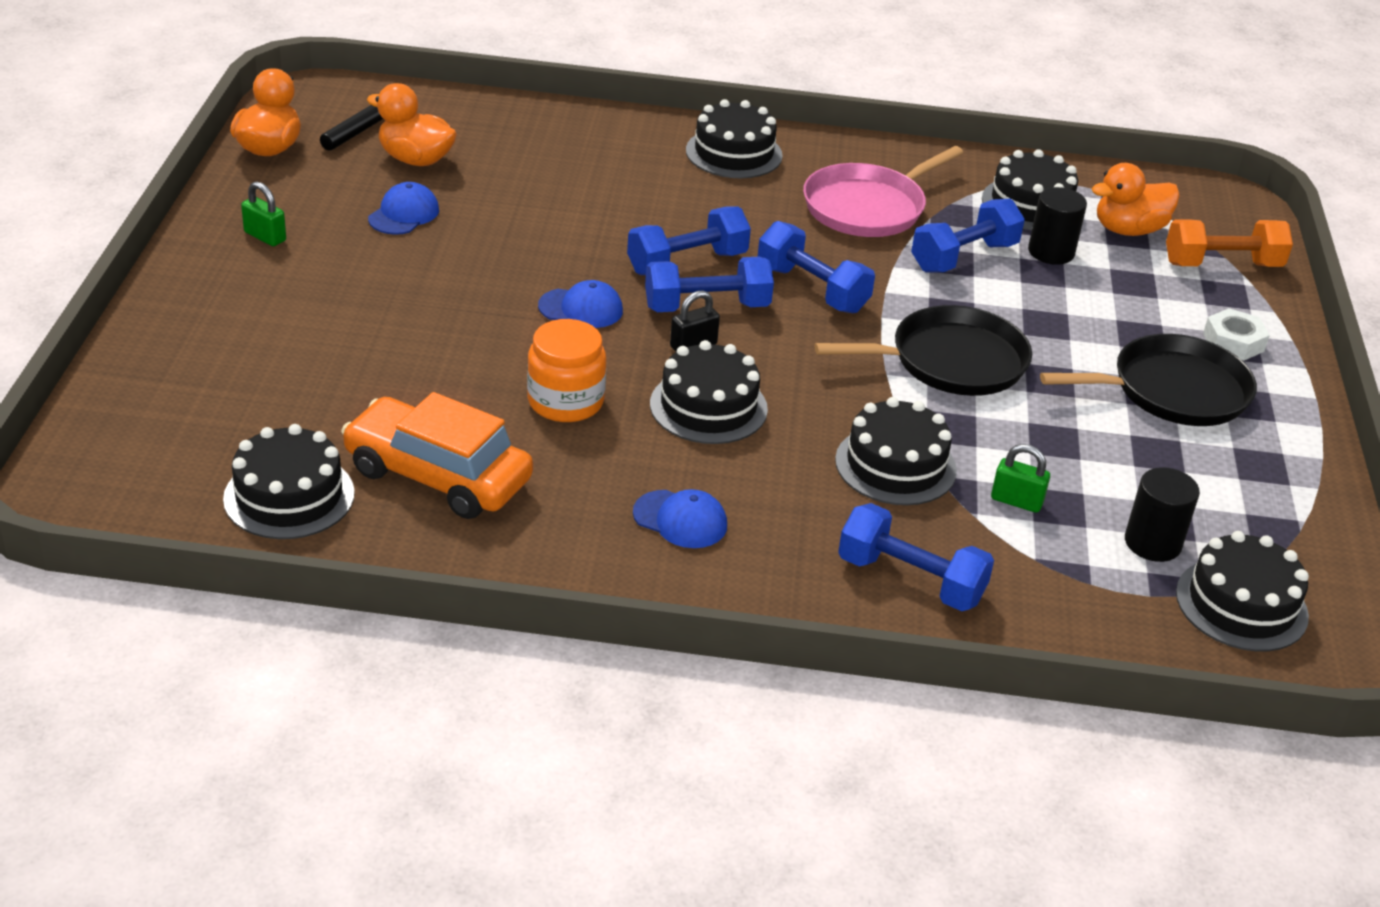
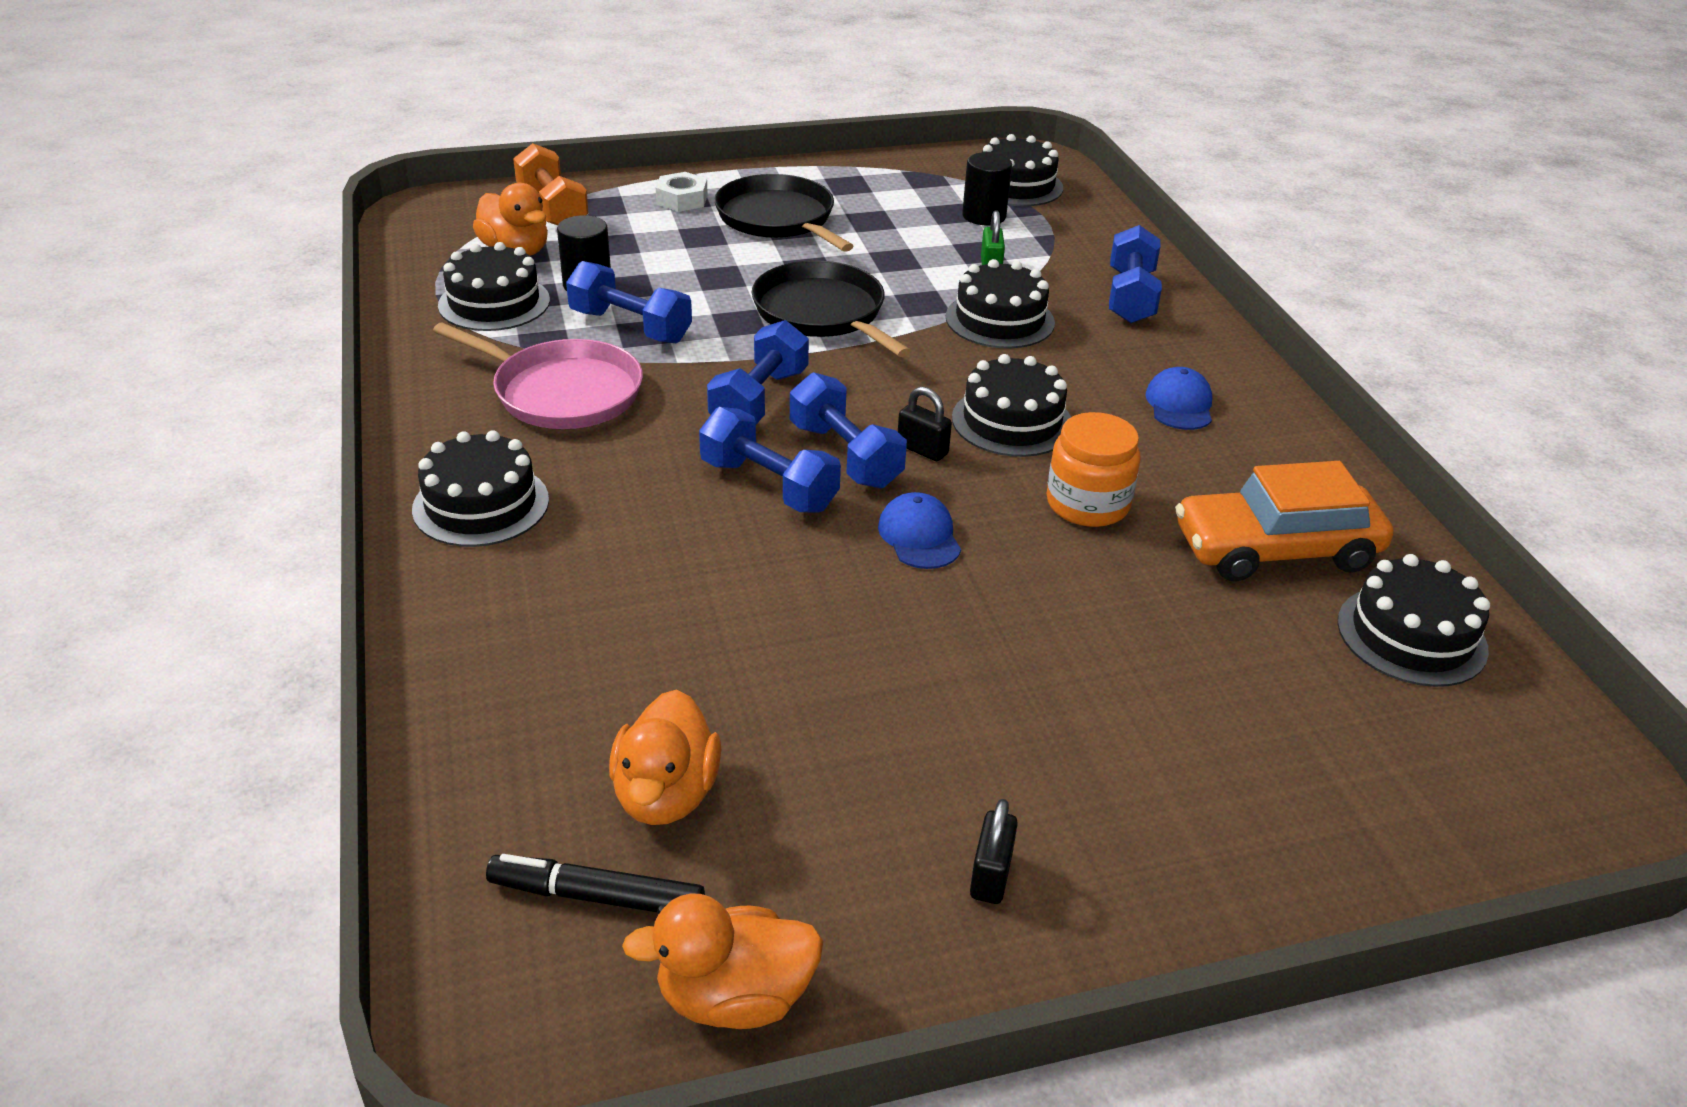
camera: 110 degrees left, 0 degrees up
green padlock [241,181,286,246] -> black padlock [970,799,1018,904]
orange car [341,392,533,519] -> orange car turned 75 degrees clockwise [1175,461,1393,582]
blue cap [368,182,439,235] -> none

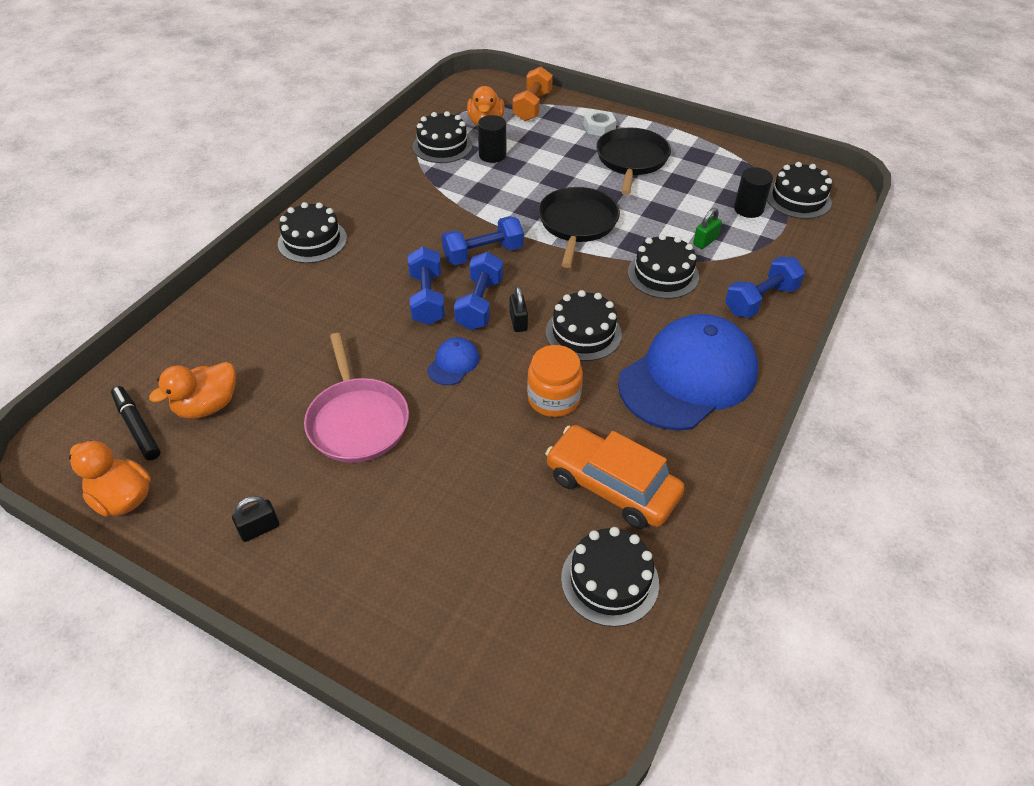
camera: 45 degrees right, 10 degrees up
pink pan [433,323,643,429] -> pink pan moved to [304,333,409,463]
blue dumbbell [566,261,692,343] -> none
blue cap [1146,367,1212,430] -> blue cap [618,314,758,431], size x2.49

